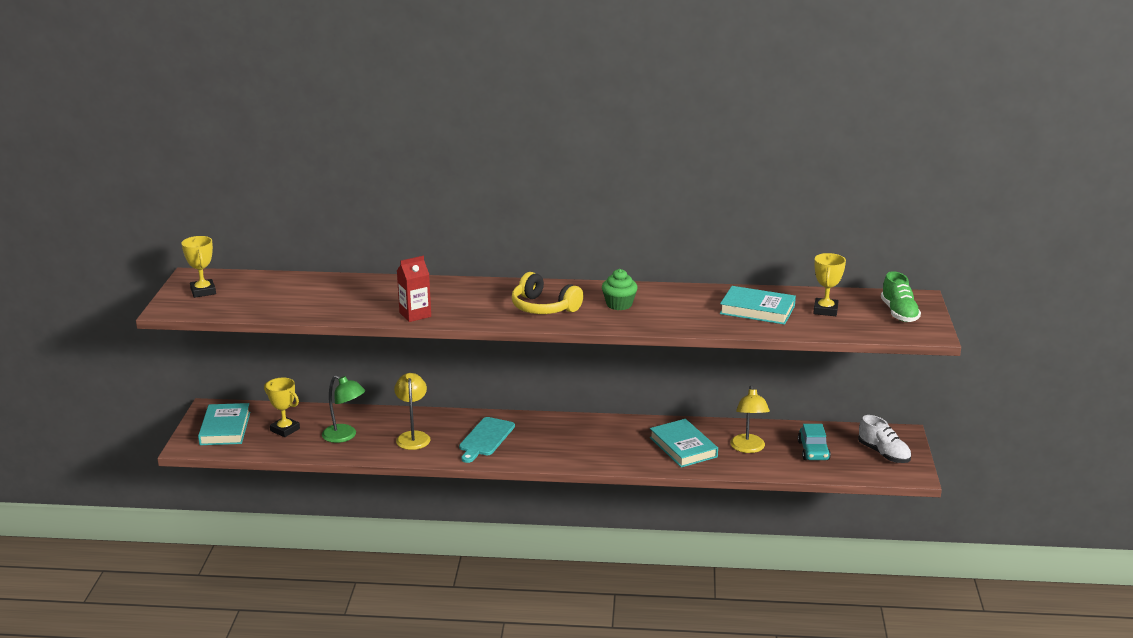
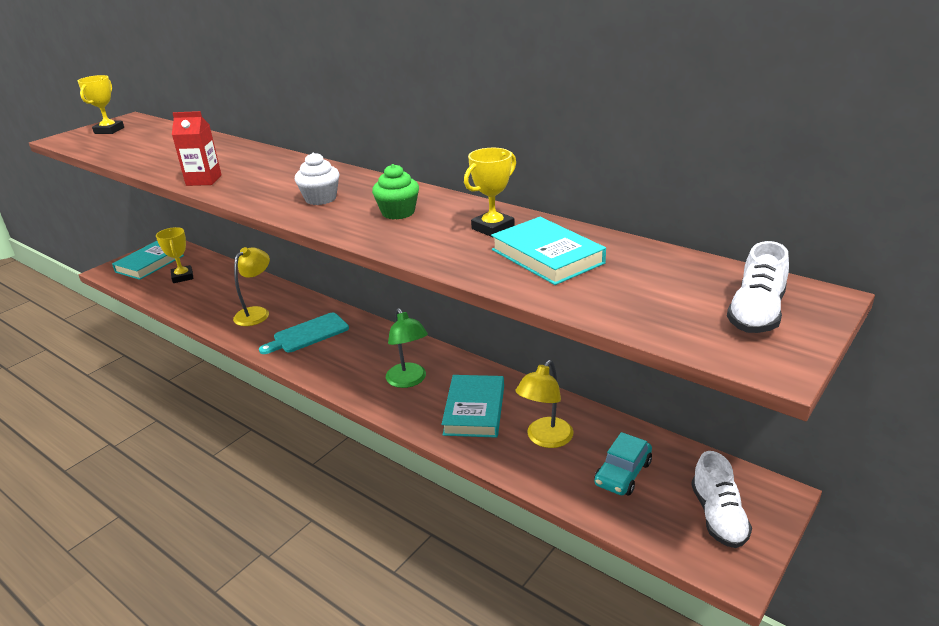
camera: 35 degrees right, 5 degrees up
green lamp [322,375,365,443] -> green lamp moved to [386,308,428,388]
yellow headphones [512,272,583,314] -> white cupcake [295,152,339,205]
yellow trophy [813,253,846,316] -> yellow trophy moved to [464,148,516,237]
green shoe [881,271,921,322] -> white shoe [727,241,789,333]

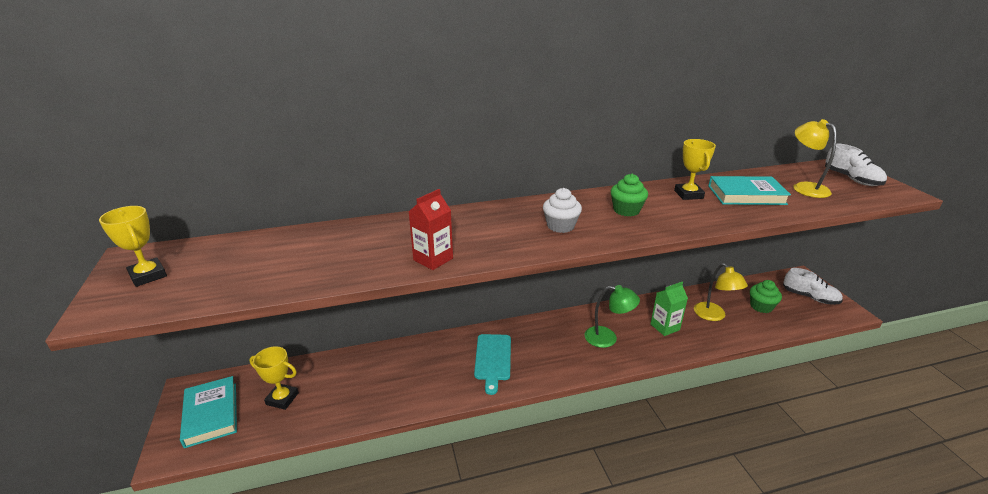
camera: 55 degrees left, 0 degrees up
yellow lamp [233,247,270,326] -> yellow lamp moved to [793,119,837,198]
turquoise book [441,375,504,438] -> green carton [651,282,688,336]
turquoise car [594,432,652,496] -> green cupcake [750,280,782,313]

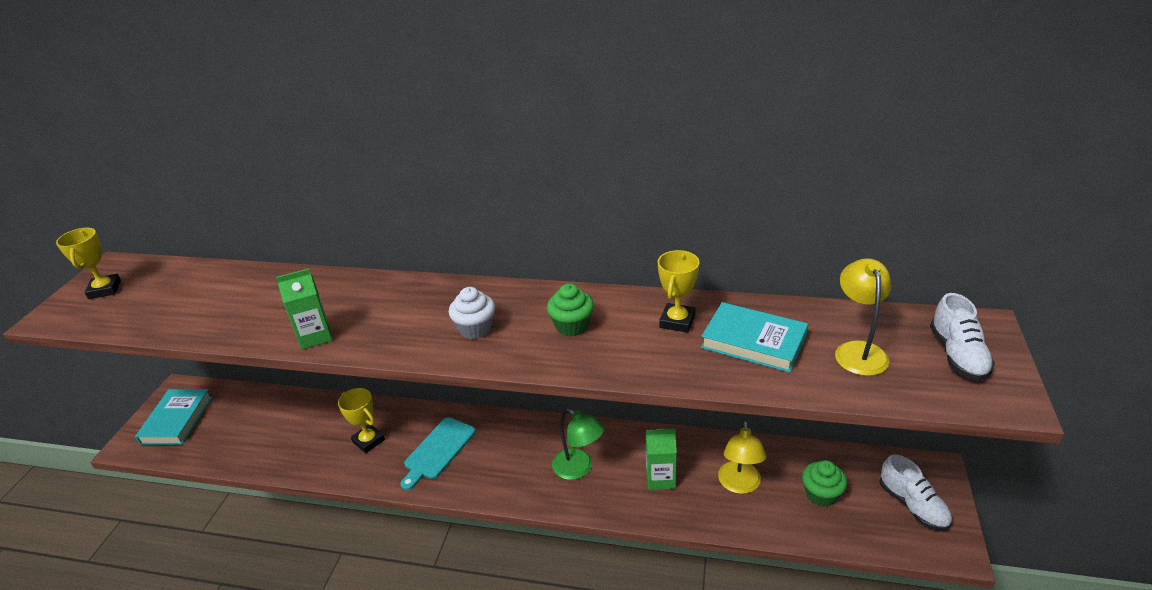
camera: 30 degrees right, 5 degrees up
yellow trophy [249,346,299,410] -> yellow trophy moved to [338,388,385,453]
red carton [409,189,453,270] -> green carton [276,268,332,350]

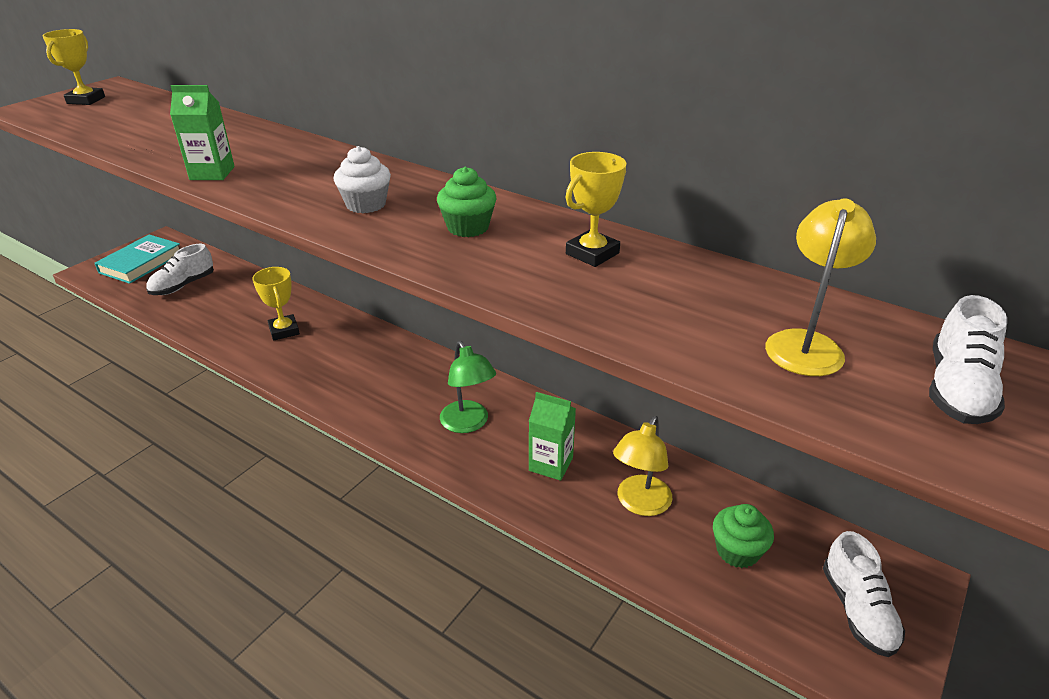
camera: 20 degrees right, 0 degrees up
turquoise cutting board [400,417,476,490] -> none
turquoise book [701,302,808,373] -> none
none -> white shoe [146,244,214,295]

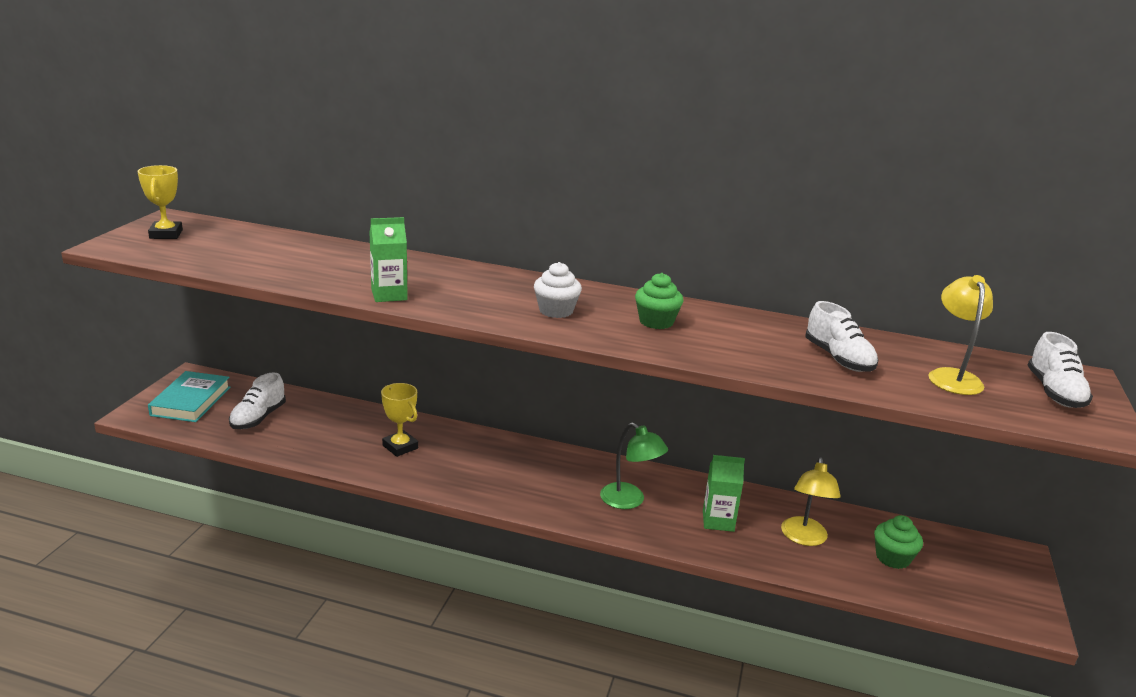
camera: 20 degrees left, 10 degrees down
yellow trophy [566,152,626,267] -> none
white shoe [823,531,905,657] -> white shoe moved to [806,301,878,372]

